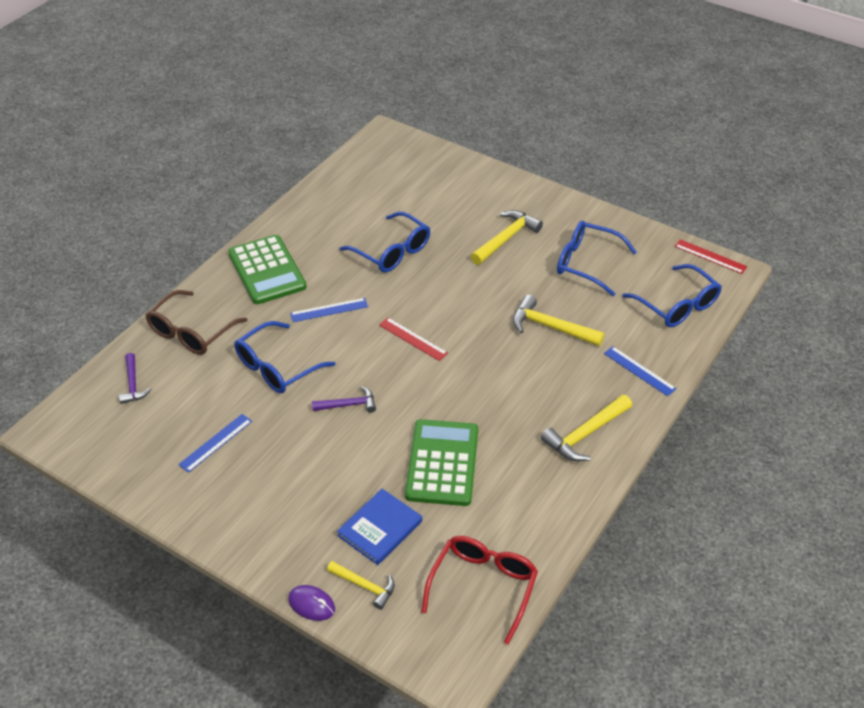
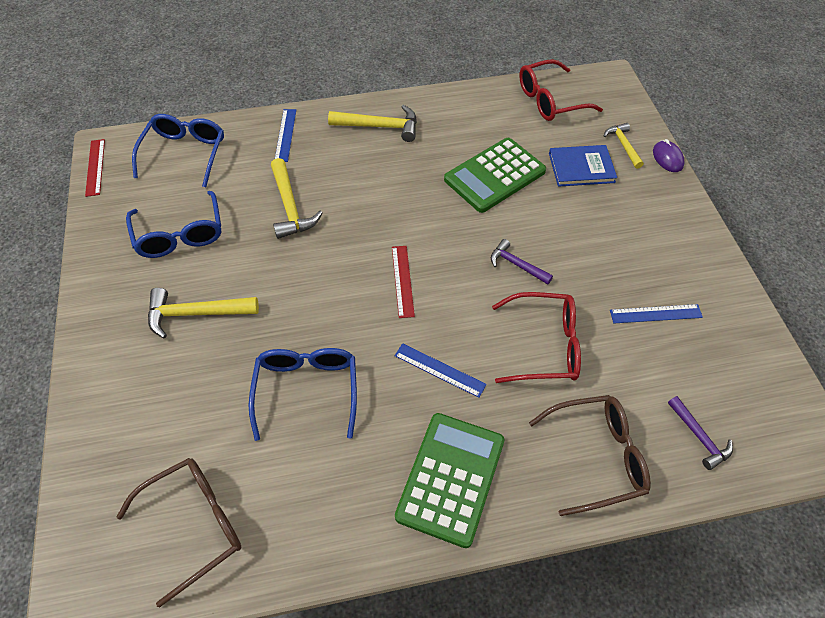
camera: 135 degrees left, 10 degrees up
purple hammer [119,353,151,404] -> purple hammer turned 120 degrees clockwise [668,396,733,470]
blue glasses [234,321,336,393] -> red glasses [492,292,581,383]
none -> brown glasses [116,458,241,607]

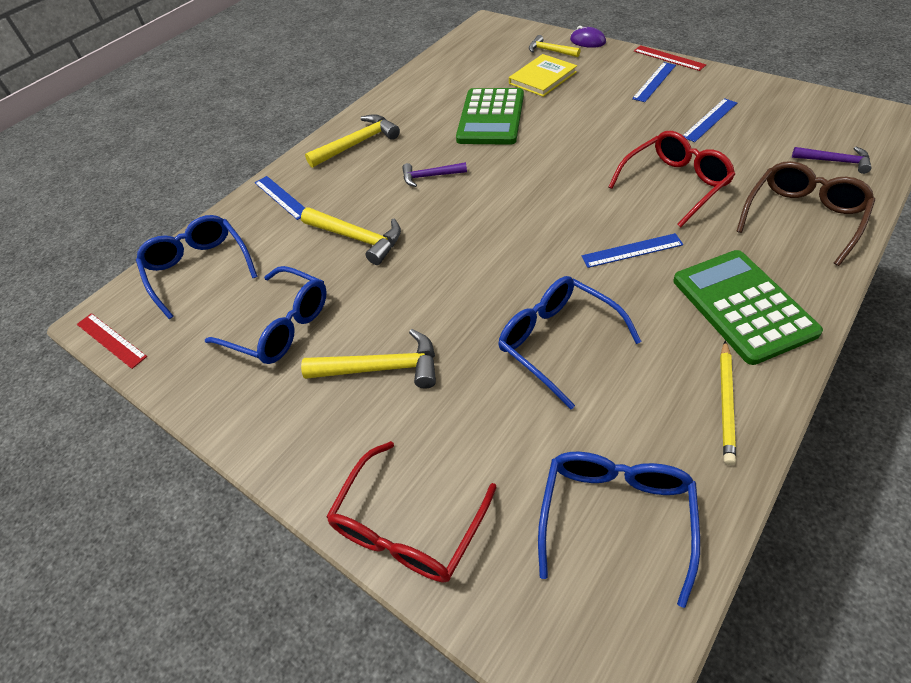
camera: 35 degrees left, 5 degrees down
brown glasses [116,458,241,607] -> blue glasses [538,452,700,608]
yellow hammer [148,288,259,339] -> yellow hammer turned 135 degrees counterclockwise [301,329,436,388]
red ruler [392,246,415,318] -> red ruler moved to [634,45,706,71]
purple hammer [491,239,553,284] -> purple hammer moved to [402,162,467,187]
red glasses [519,59,603,121] -> red glasses moved to [326,441,497,583]
blue book [549,145,617,187] -> yellow book [509,54,577,97]
none -> blue ruler [632,62,676,102]
none -> yellow pencil [720,341,736,465]

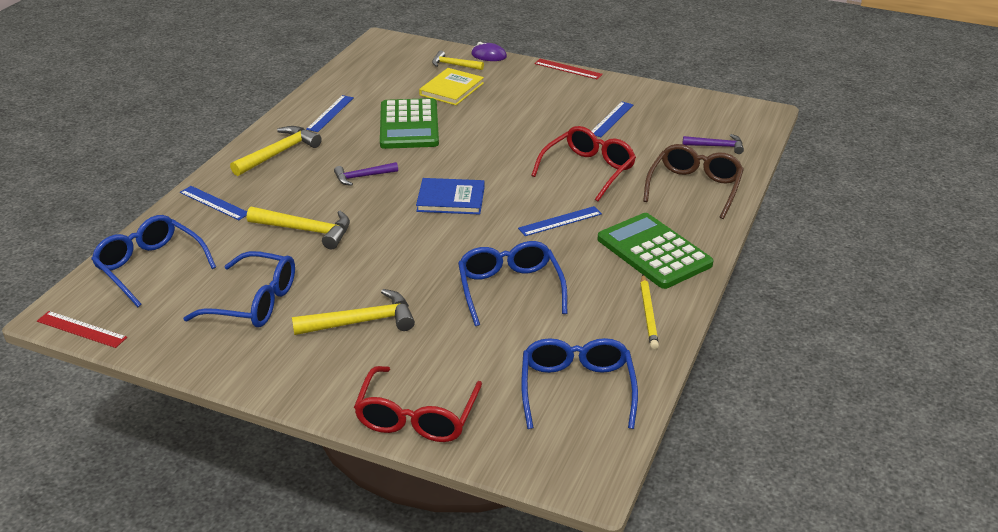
camera: 20 degrees left, 15 degrees down
blue glasses [498,276,642,409] -> blue glasses turned 45 degrees clockwise [458,241,567,326]
blue ruler [632,62,676,102] -> blue ruler moved to [306,95,354,132]
none -> blue book [416,178,485,215]

